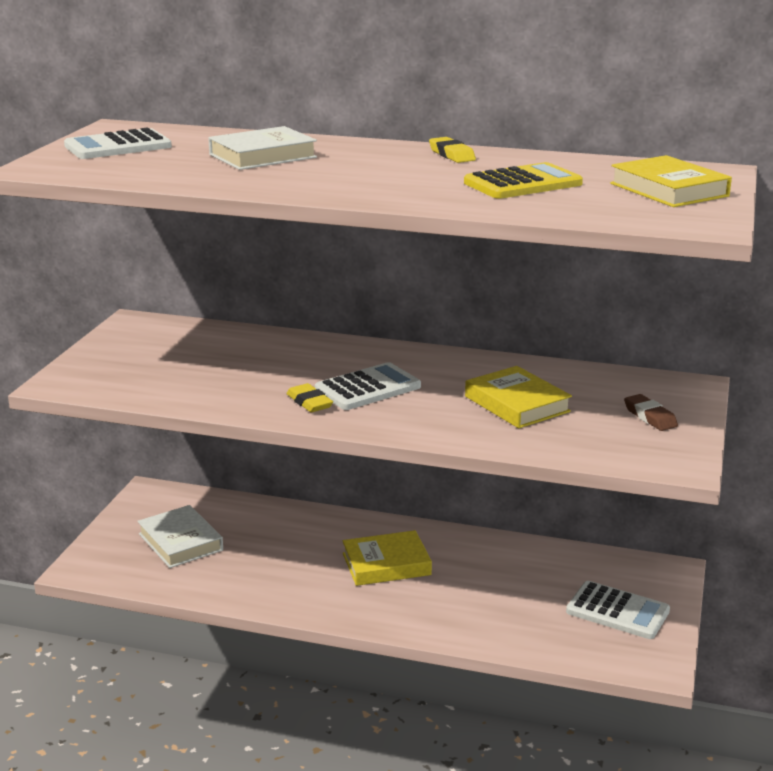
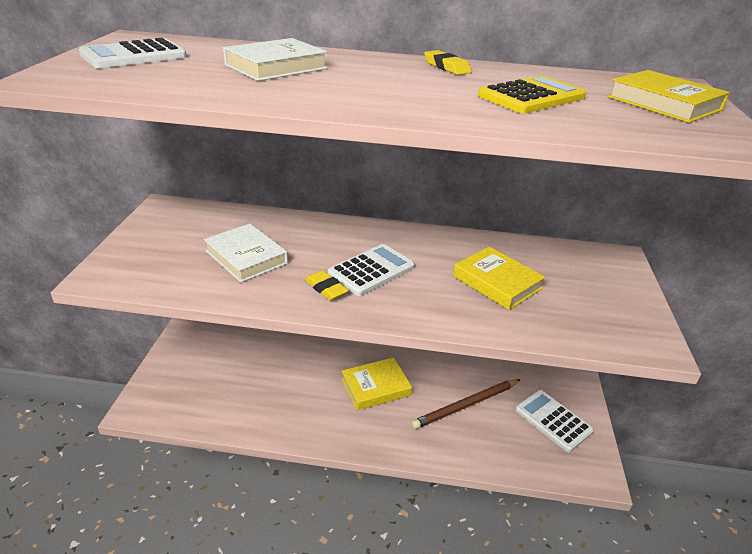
camera: 10 degrees left, 10 degrees up
white book [137,505,223,568] -> white book moved to [204,223,288,282]
white calculator [566,581,670,639] -> white calculator turned 150 degrees counterclockwise [515,390,594,452]
brown eraser [624,394,678,431] -> none
none -> brown pencil [411,379,521,429]

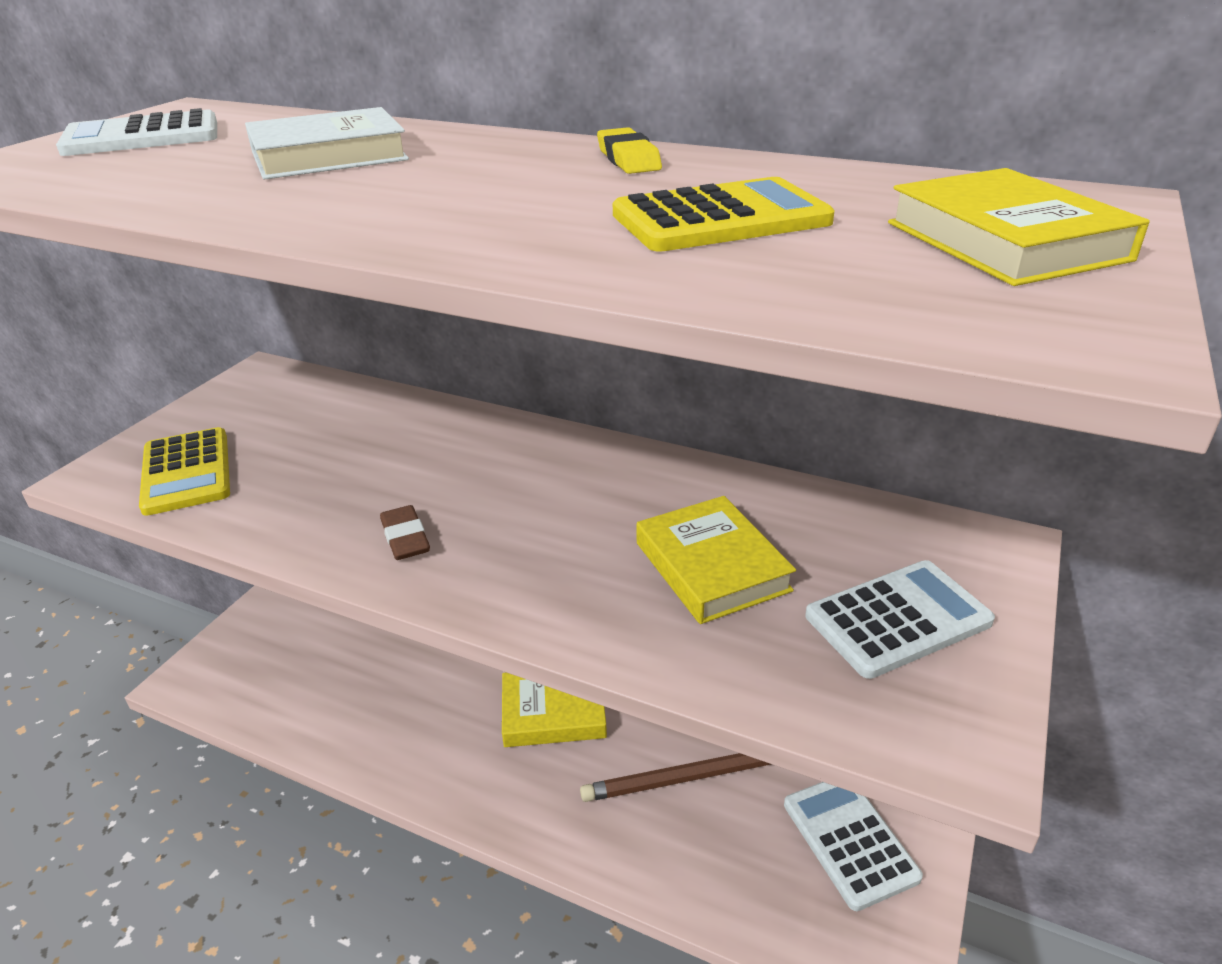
camera: 20 degrees right, 0 degrees up
white book [204,223,288,282] -> none
yellow eraser [305,270,349,301] -> brown eraser [380,505,430,560]
white calculator [328,244,415,296] -> white calculator moved to [805,560,995,679]
none -> yellow calculator [139,427,230,516]

